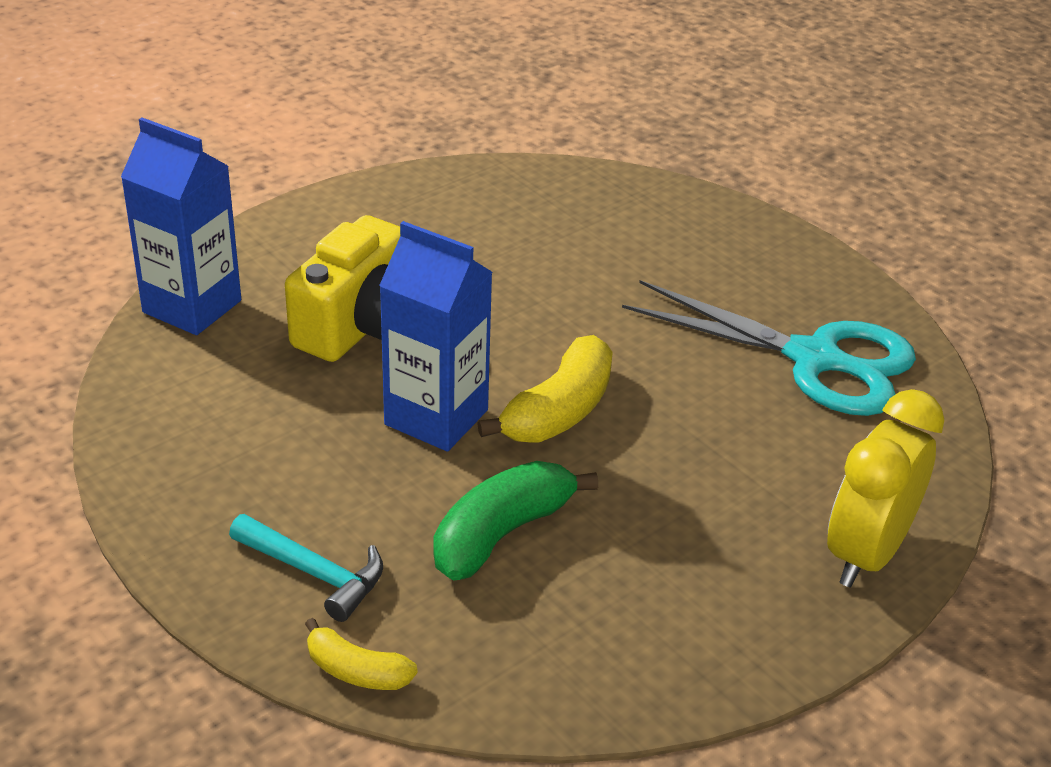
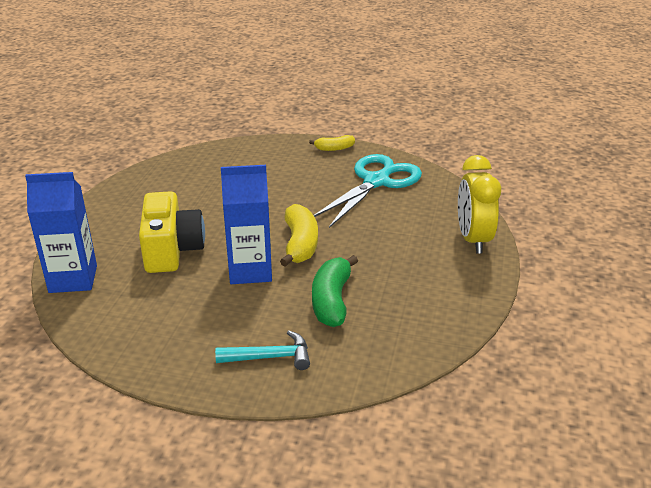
camera: 35 degrees left, 5 degrees down
yellow banana [305,618,417,690] -> yellow banana moved to [309,135,355,151]
turquoise scissors [622,280,916,416] -> turquoise scissors turned 45 degrees counterclockwise [314,154,422,228]

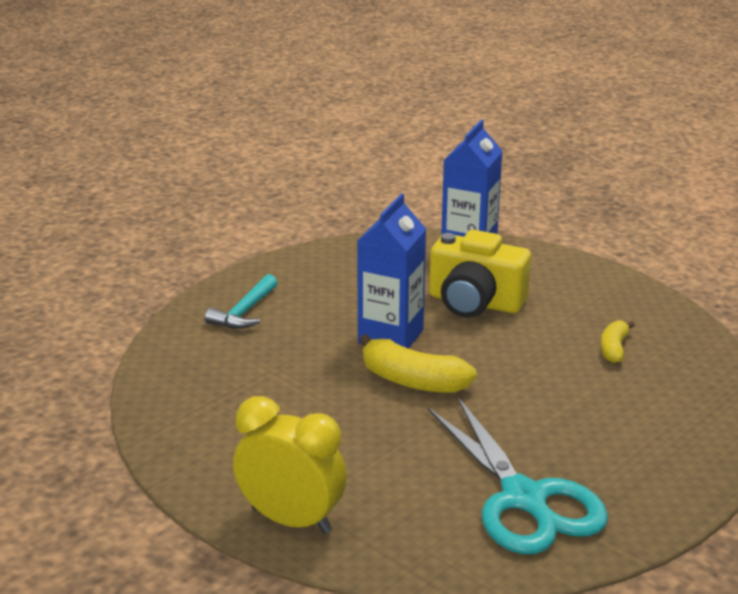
camera: 120 degrees right, 5 degrees down
yellow banana [309,135,355,151] -> yellow banana moved to [601,320,635,363]
green banana [312,255,358,327] -> none

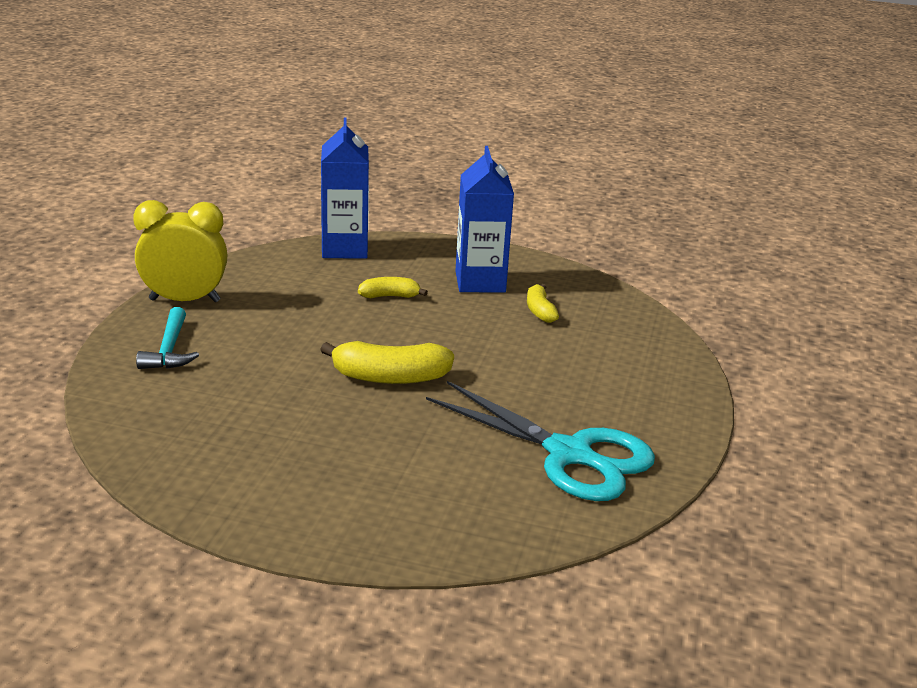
camera: 30 degrees left, 0 degrees up
yellow clock [233,396,347,534] -> yellow clock moved to [133,200,227,302]
blue carton [357,194,426,349] -> blue carton moved to [456,146,514,293]
yellow camera [429,230,531,318] -> yellow banana [358,277,428,298]

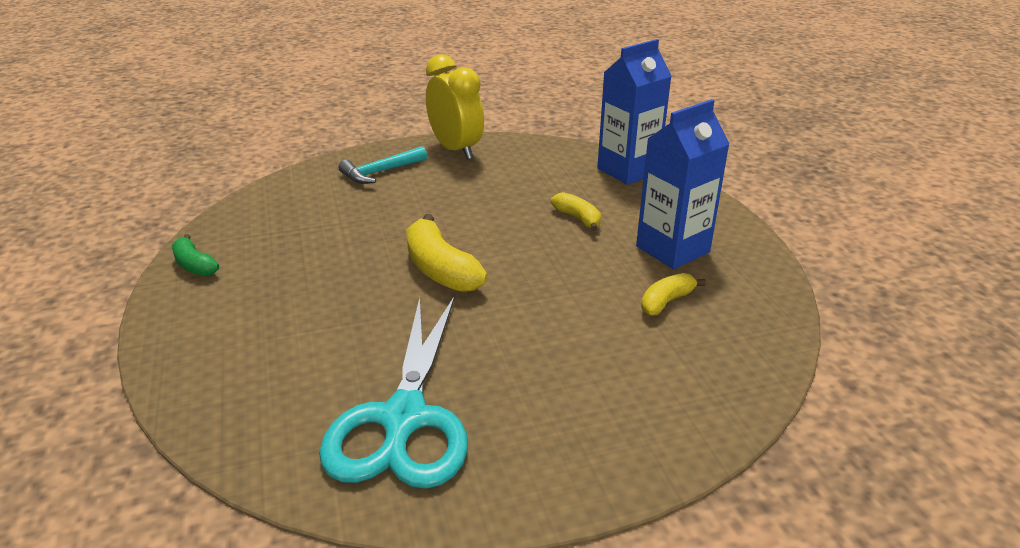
camera: 60 degrees right, 5 degrees up
none -> green banana [172,234,219,276]

